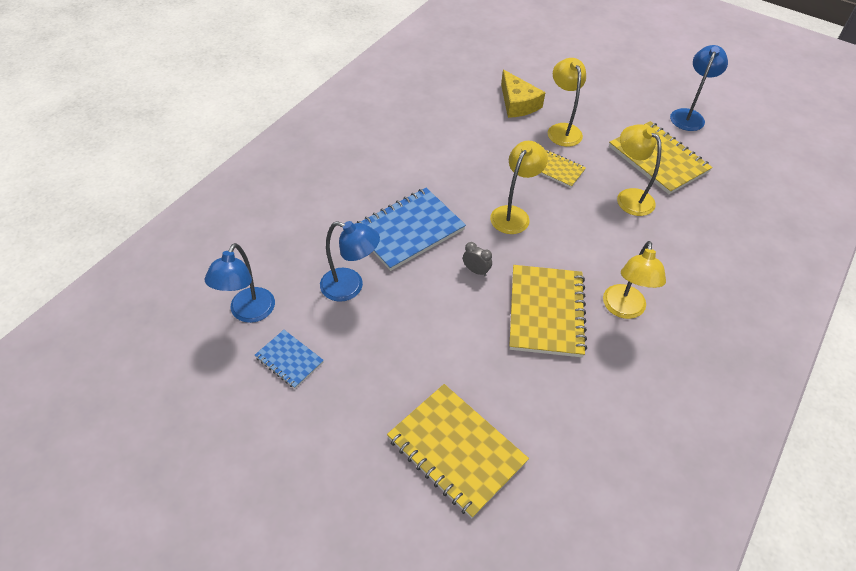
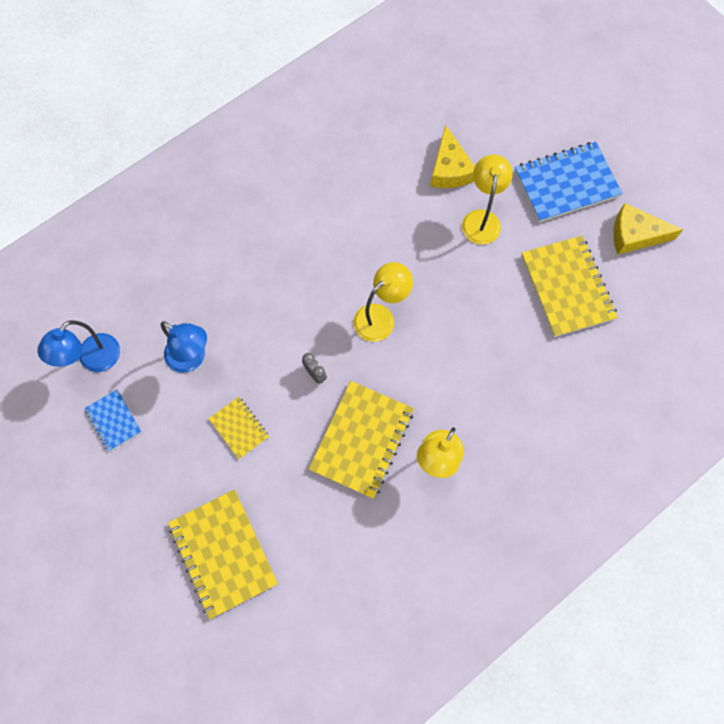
camera: 20 degrees right, 20 degrees up
blue notebook [357,188,466,271] -> blue notebook moved to [515,142,623,222]
yellow notebook [540,150,586,188] -> yellow notebook moved to [209,397,269,459]
yellow lamp [617,124,661,216] -> none
blue lamp [670,45,728,131] -> yellow cheese [613,203,683,254]

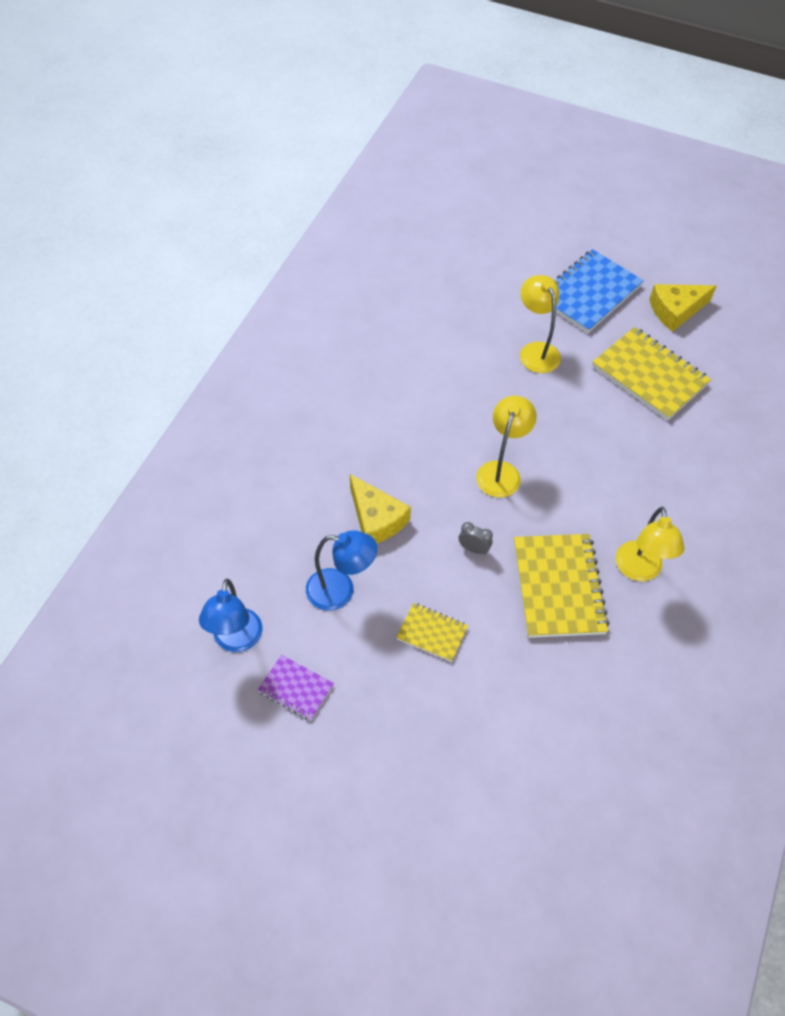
camera: 30 degrees left, 15 degrees down
blue notebook [85,389,142,452] -> purple notebook [258,655,334,721]
yellow notebook [168,489,278,620] -> none
yellow cheese [430,124,475,188] -> yellow cheese moved to [350,474,411,543]

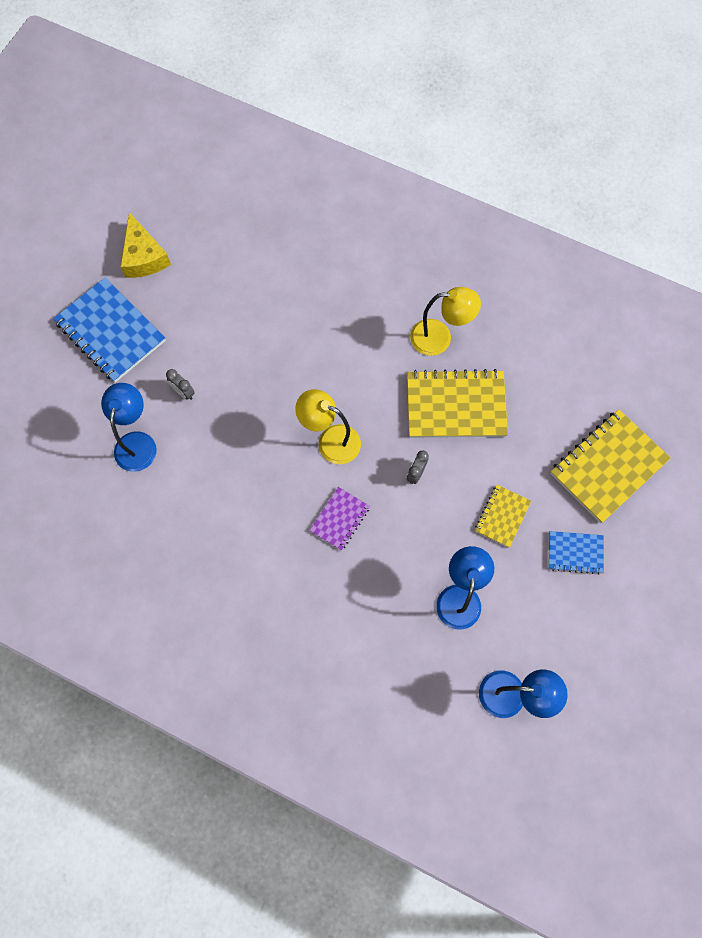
camera: 85 degrees left, 15 degrees up
purple notebook [258,655,334,721] -> purple notebook moved to [309,487,370,551]
yellow cheese [350,474,411,543] -> none
yellow lamp [520,275,561,373] -> grey clock [166,369,195,400]
yellow notebook [592,327,711,420] -> yellow notebook moved to [550,409,671,523]
none -> blue lamp [101,383,157,472]
none -> blue notebook [548,531,604,575]

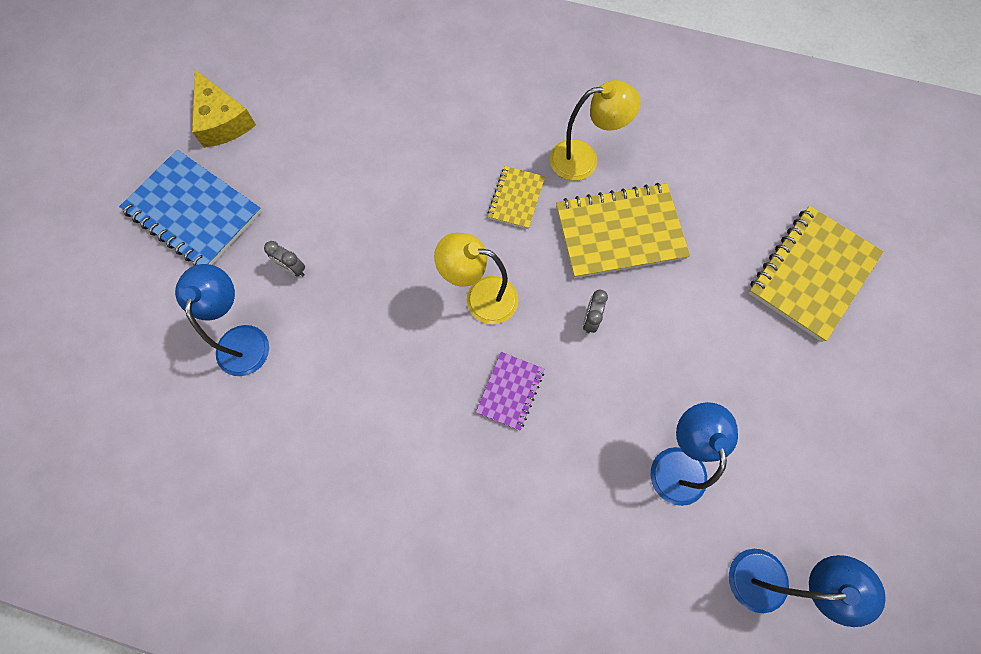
camera: 10 degrees left, 0 degrees up
yellow notebook [475,485,531,548] -> yellow notebook moved to [487,166,545,229]
blue notebook [548,531,604,575] -> none

